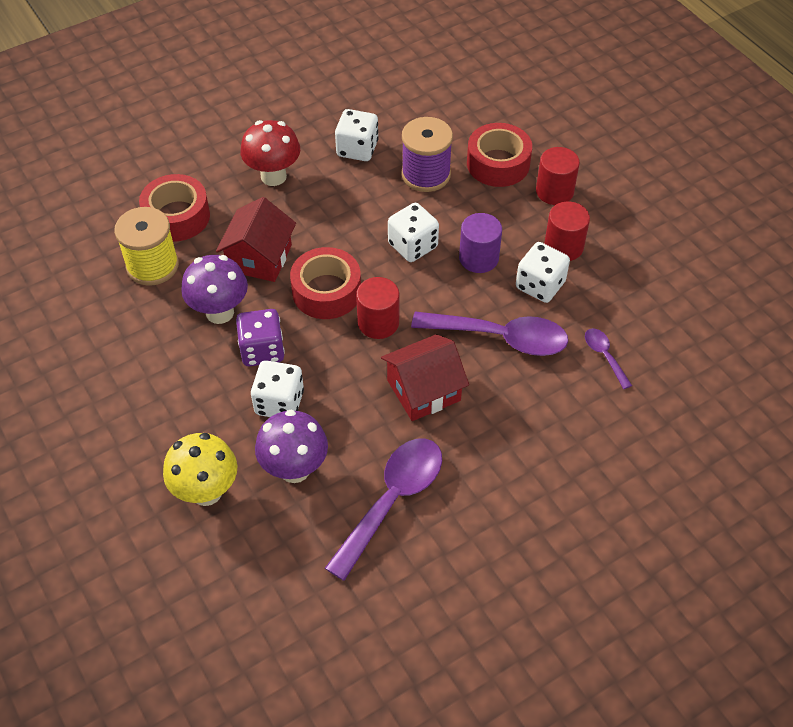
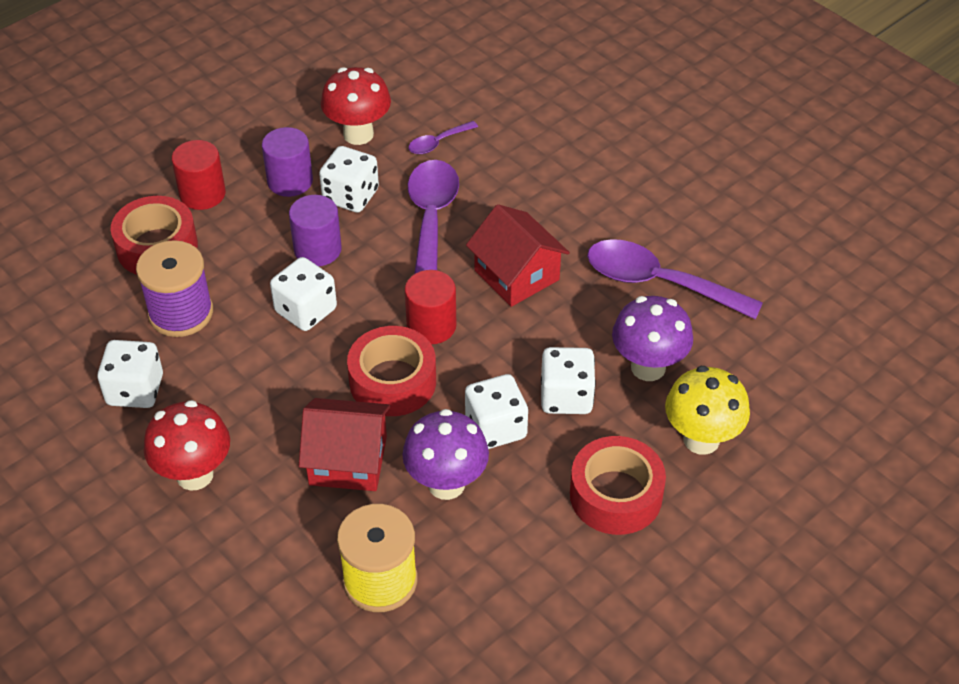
camera: 100 degrees left, 5 degrees down
red tape [139,174,210,241] -> red tape moved to [570,436,666,535]
purple dice [236,309,285,367] -> white dice [465,374,528,449]
red cylinder [544,202,590,261] -> purple cylinder [262,127,313,197]
none -> red mushroom [321,67,391,145]

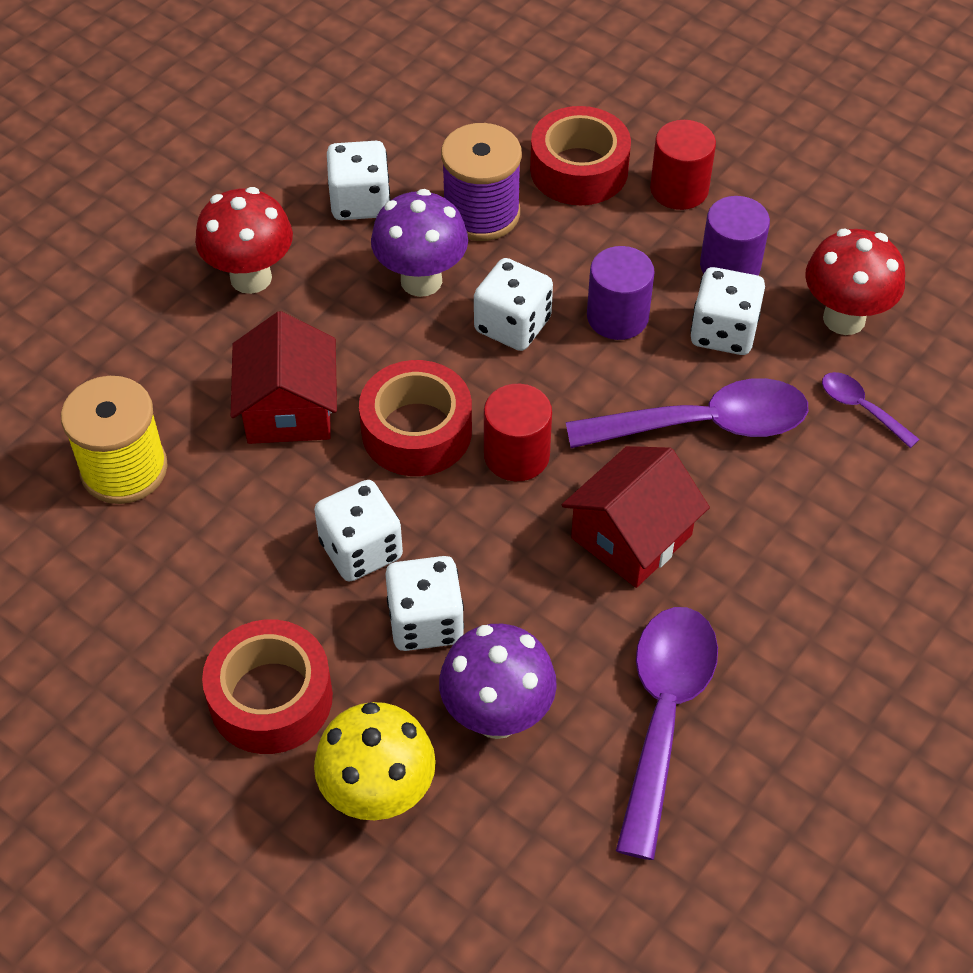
camera: 80 degrees right, 5 degrees up
purple mushroom [402,409,489,500] -> purple mushroom moved to [371,189,468,297]

